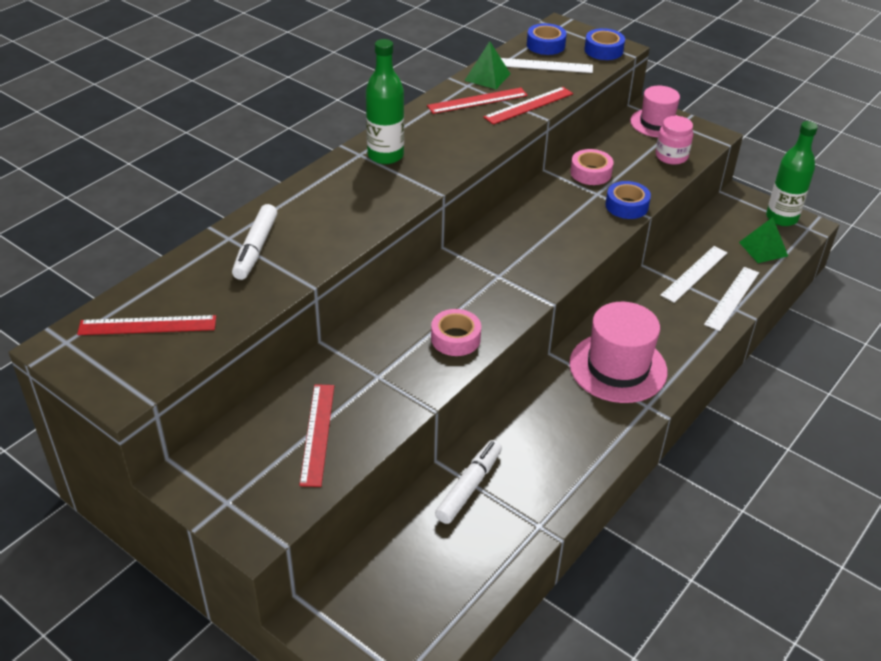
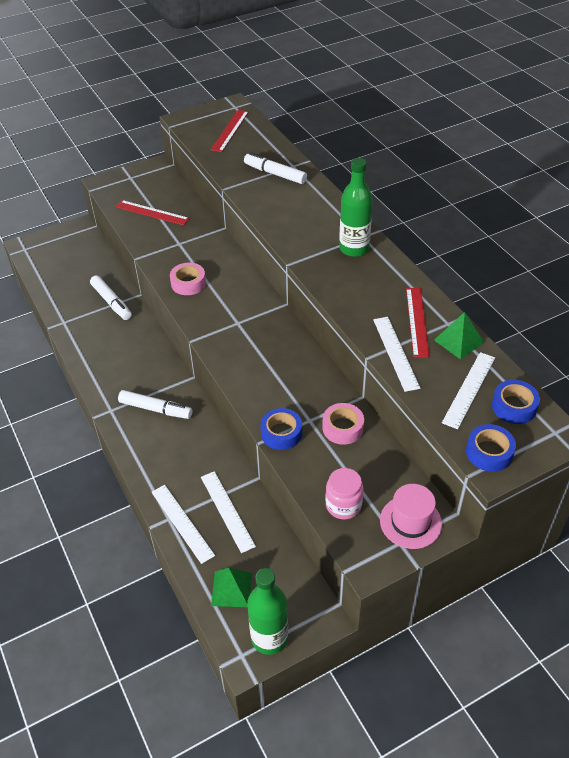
camera: 115 degrees right, 5 degrees up
red ruler [483,87,573,124] -> white ruler [373,317,420,392]
pink hat [569,302,668,403] -> white marker [118,390,192,419]

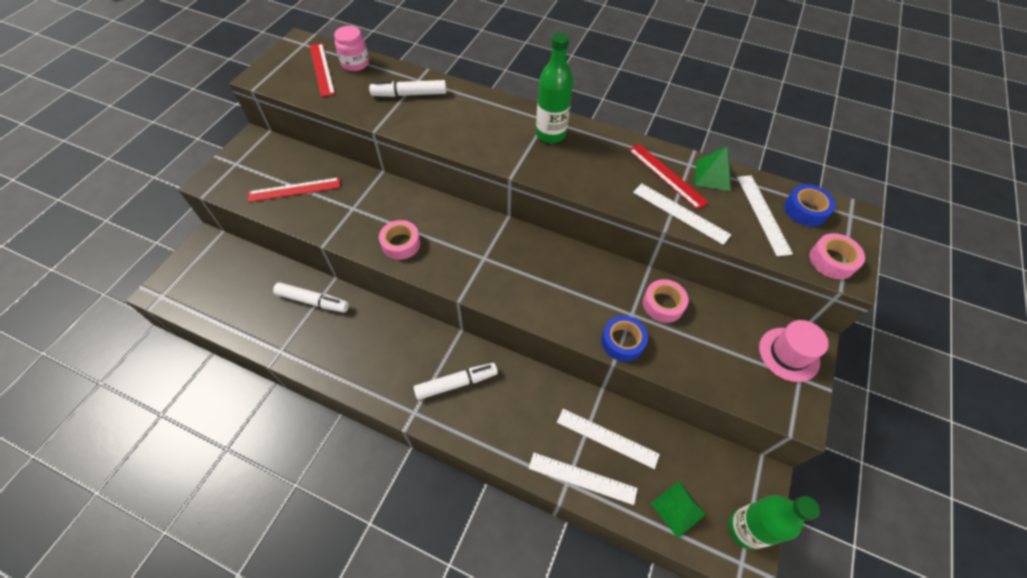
camera: 40 degrees left, 10 degrees up
pink jar [326,468,363,519] -> pink jar moved to [334,26,369,71]
blue tape [466,424,516,472] -> pink tape [810,233,865,279]

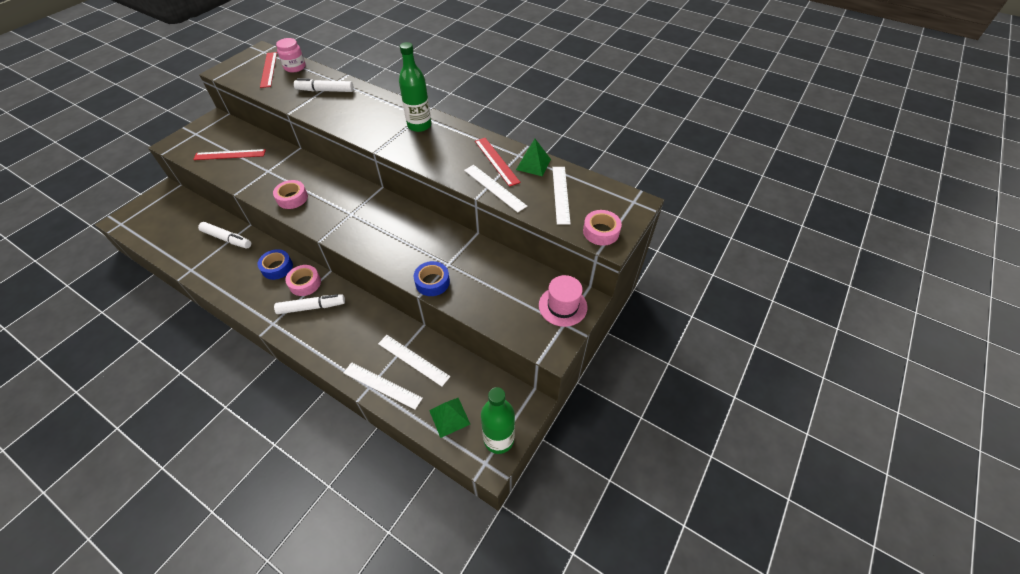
camera: 10 degrees right, 5 degrees down
pink tape [643,279,688,323] -> pink tape moved to [285,265,321,296]
blue tape [784,184,835,226] -> blue tape moved to [257,249,293,280]

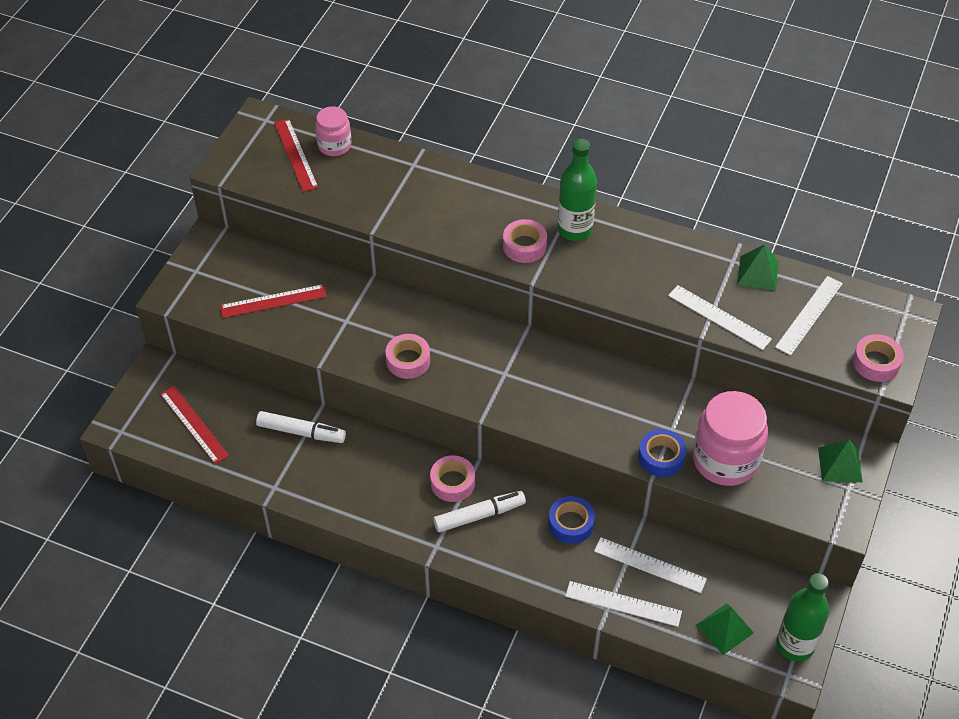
camera: 10 degrees left, 0 degrees up
blue tape [257,249,293,280] -> blue tape moved to [548,496,595,544]
white marker [294,78,354,92] -> none
red ruler [475,138,521,187] -> red ruler moved to [160,386,229,464]
pink hat [539,275,587,327] -> green pyramid [818,440,863,482]
white ruler [553,167,571,225] -> white ruler turned 45 degrees clockwise [775,276,843,355]
none -> pink tape [503,219,547,263]
none -> pink jar [693,391,768,486]

